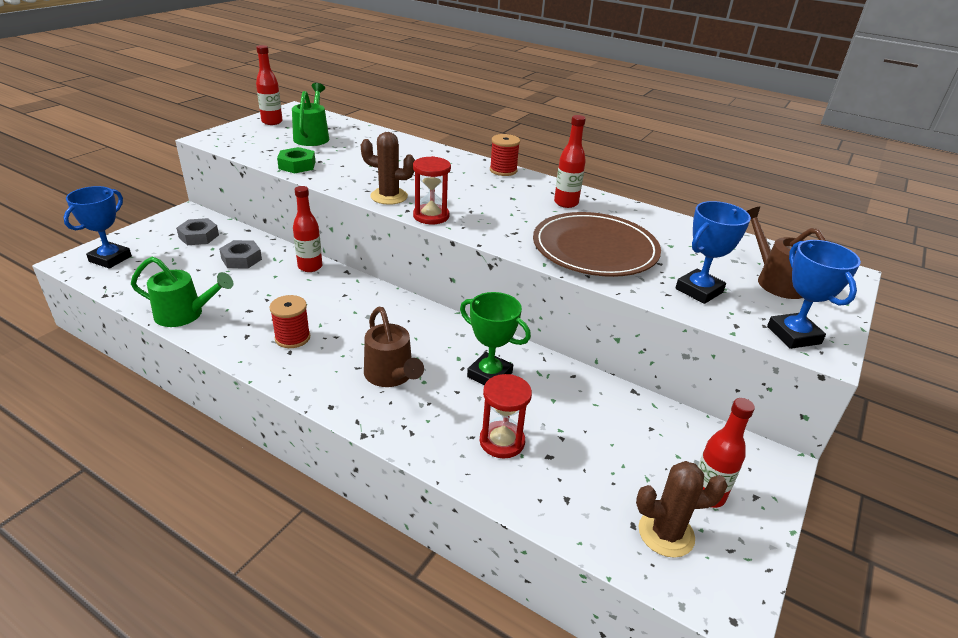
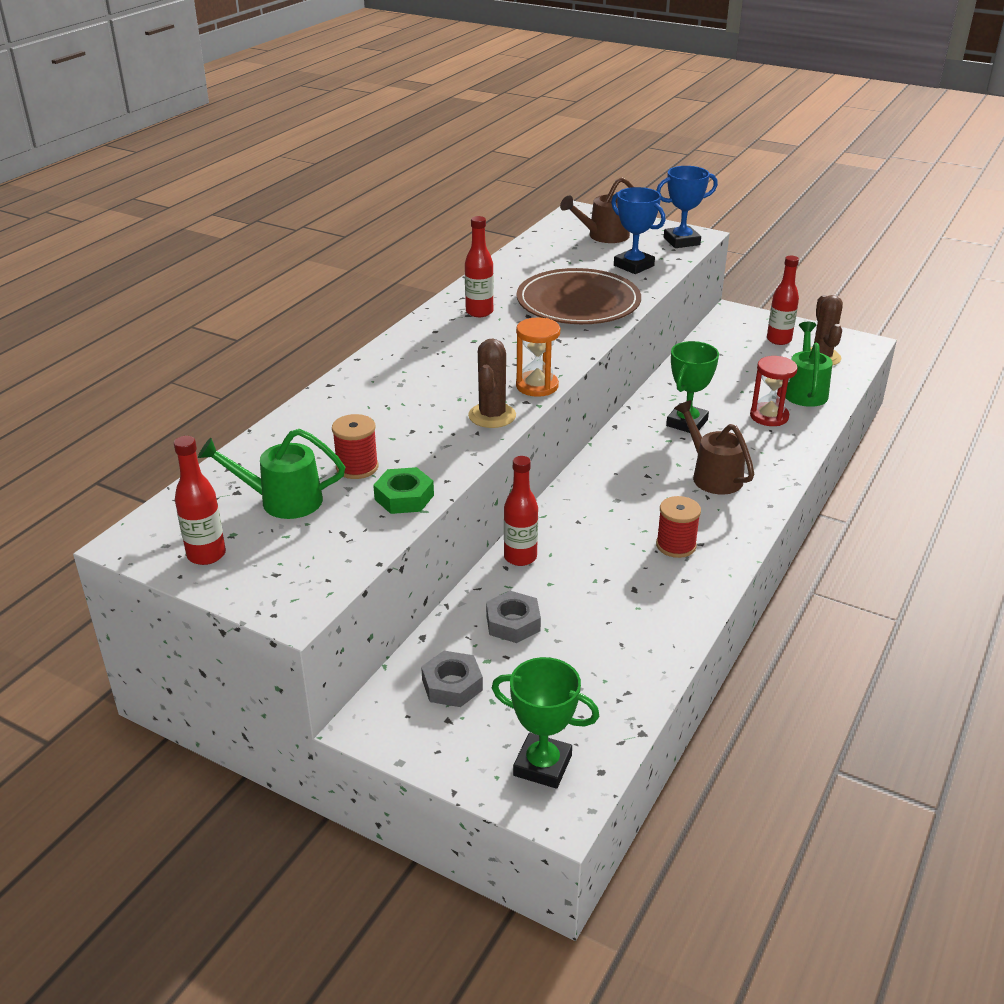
camera: 90 degrees left, 0 degrees up
blue trophy [63,186,132,269] -> green trophy [492,657,599,789]
green watering can [131,257,233,327] -> green watering can moved to [785,322,832,407]
brown watering can [364,307,424,387] -> brown watering can turned 90 degrees counterclockwise [674,400,754,494]
red hourglass [413,156,451,224] -> orange hourglass [516,318,560,397]
red spool [490,134,520,176] -> red spool moved to [332,414,379,479]

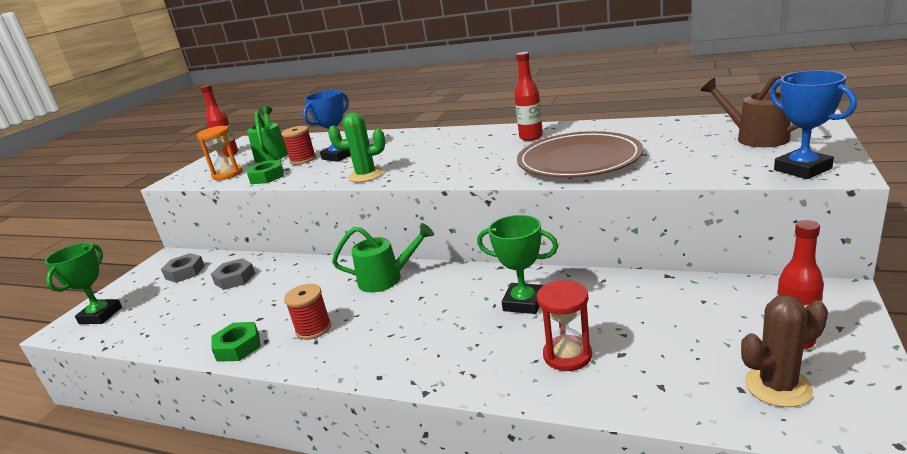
camera: 85 degrees right, 10 degrees down
brown cactus [468,339,516,428] -> green cactus [328,113,385,182]
red bottle [504,456,538,566] -> none
orange hourglass [516,318,560,397] -> orange hourglass moved to [197,126,243,180]
blue trophy [611,187,665,274] -> blue trophy moved to [303,90,351,162]
brown watering can [674,400,754,494] -> none
green watering can [785,322,832,407] -> green watering can moved to [332,223,434,292]
none -> green nut [211,322,261,362]

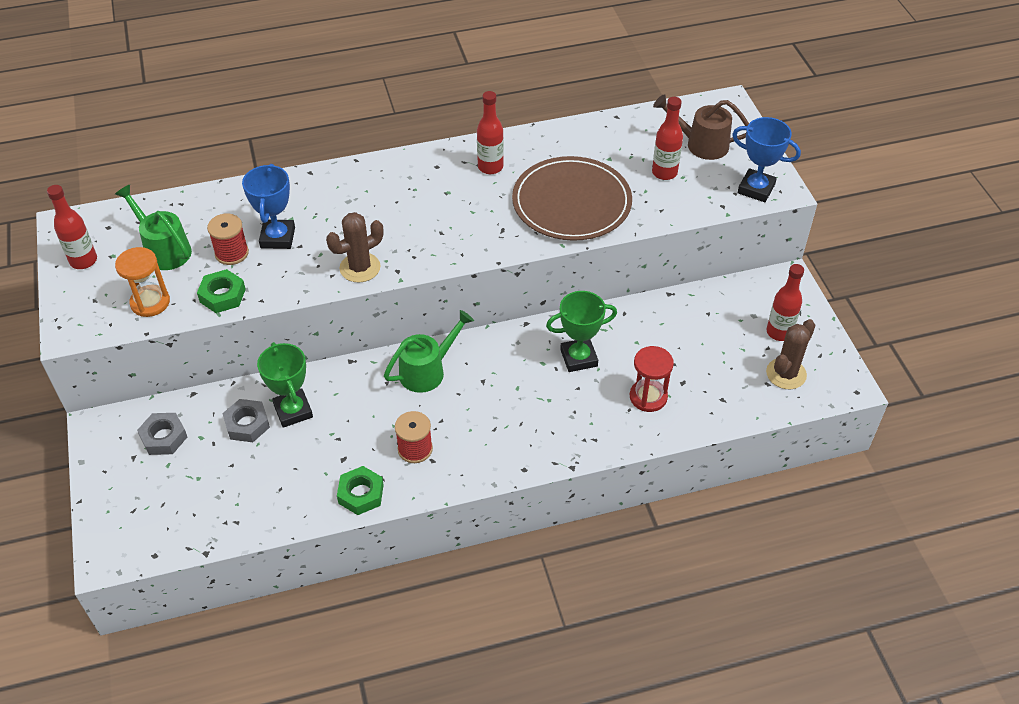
camera: 40 degrees left, 25 degrees up
green trophy [45,243,122,324] -> green trophy moved to [257,342,313,428]
green cactus [328,113,385,182] -> brown cactus [326,212,383,282]
none -> red bottle [652,97,683,180]

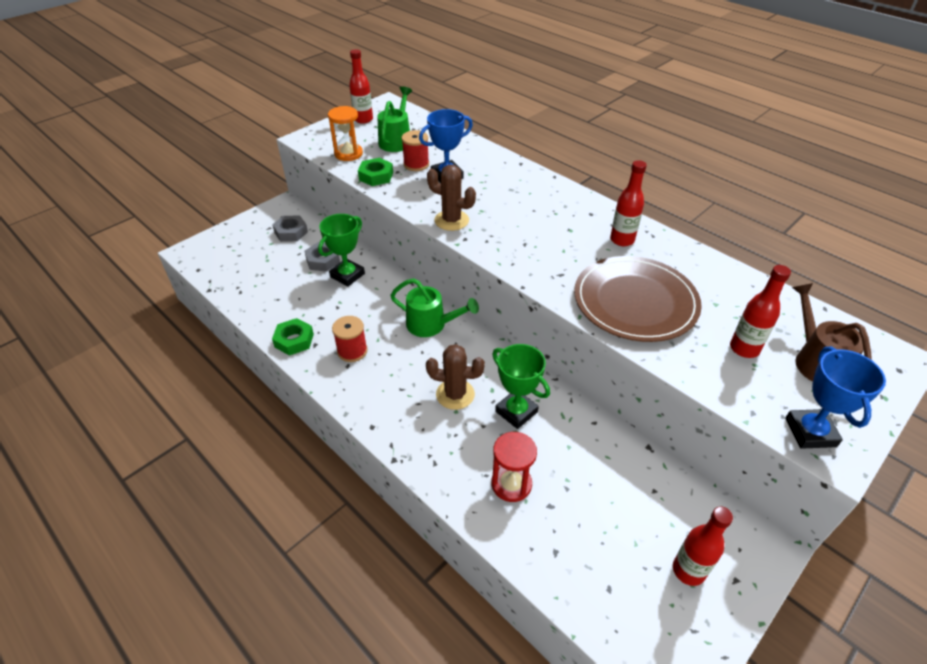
camera: 60 degrees right, 5 degrees down
brown cactus [766,319,815,389] -> brown cactus moved to [426,344,485,410]

